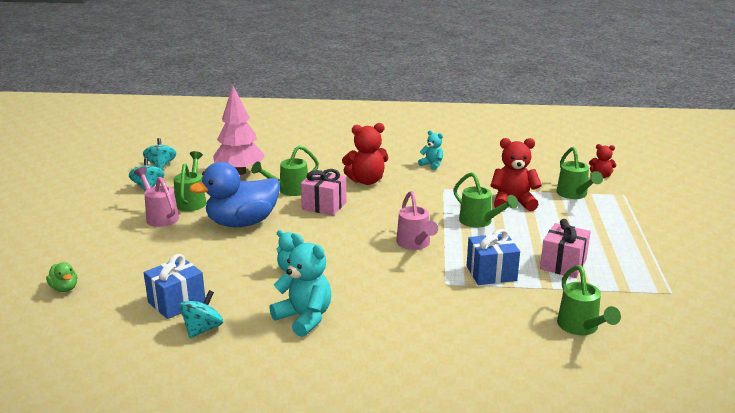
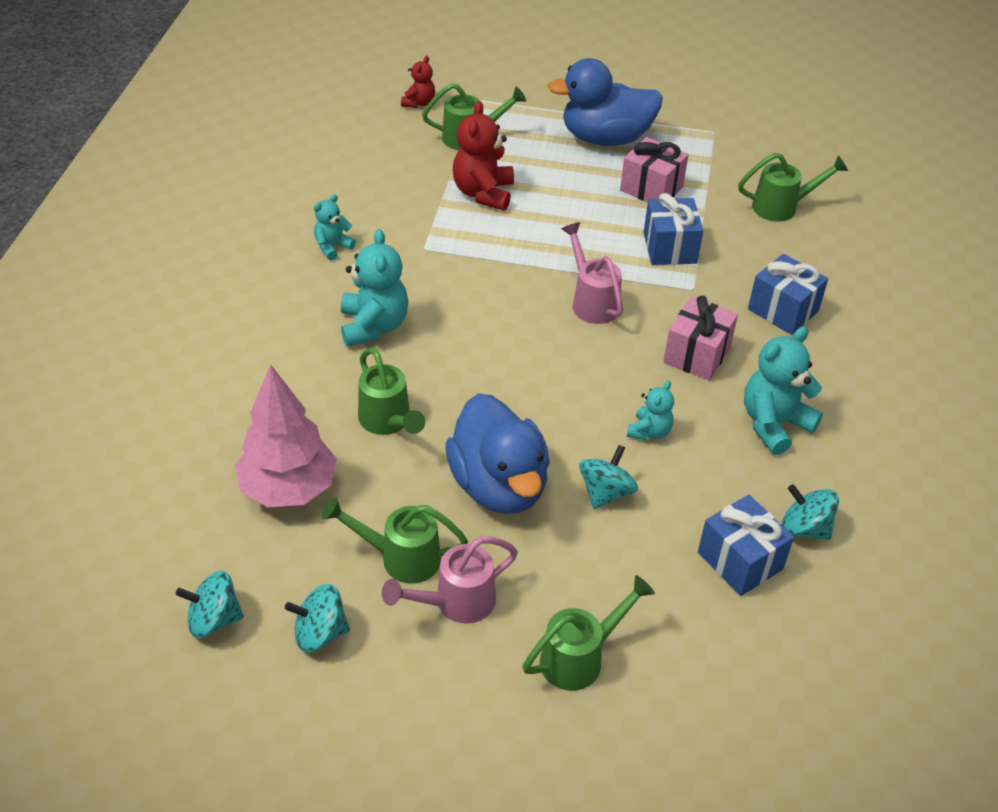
camera: 85 degrees left, 20 degrees up
green duck [46,262,77,292] -> none
pink gift [301,169,346,216] -> pink gift moved to [663,296,738,381]
red teddy bear [342,123,388,185] -> turquoise teddy bear [341,229,408,347]
pink watering can [396,191,438,250] -> pink watering can turned 105 degrees counterclockwise [561,222,623,324]
green watering can [453,172,518,228] -> green watering can moved to [522,575,655,691]
none -> blue duck [547,58,663,146]
none -> turquoise spinning top [579,445,638,509]
none -> blue gift [748,254,828,335]

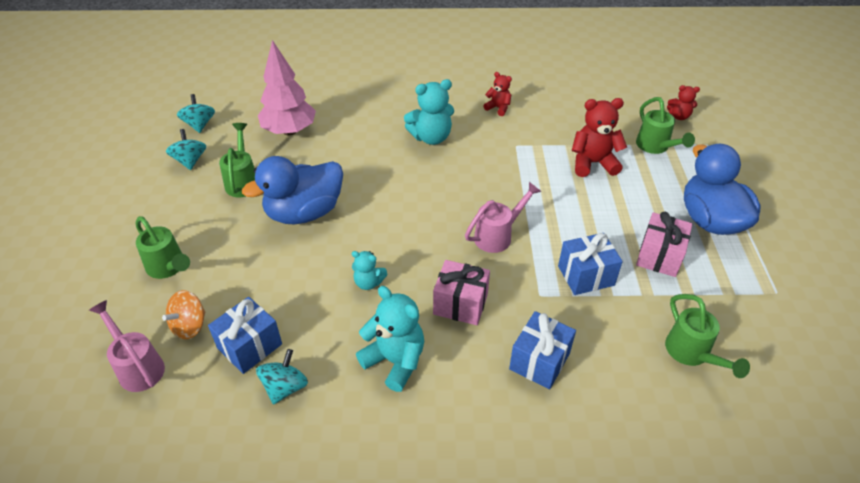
camera: 80 degrees right, 0 degrees up
turquoise teddy bear [314,194,356,260] -> red teddy bear [483,72,512,116]
green watering can [358,347,425,435] -> none
pink watering can [382,536,518,624] -> pink watering can moved to [89,300,165,392]
turquoise spinning top [579,445,638,509] -> none
none -> orange spinning top [162,290,205,339]

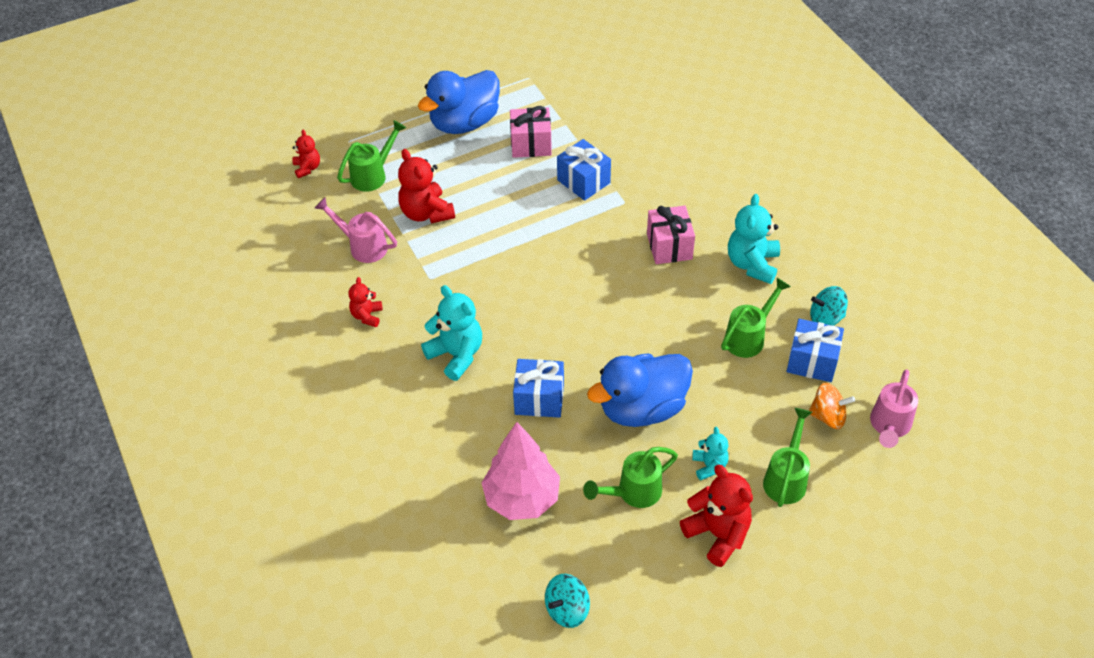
camera: 115 degrees left, 5 degrees up
turquoise spinning top [166,129,206,170] -> none
blue duck [242,156,343,224] -> blue duck turned 120 degrees clockwise [587,353,693,427]
turquoise teddy bear [352,251,388,290] -> turquoise teddy bear moved to [692,427,729,481]
pink watering can [465,182,542,253] -> pink watering can moved to [314,197,397,263]
blue gift [509,311,576,389] -> blue gift moved to [513,359,564,418]
green watering can [665,294,750,378] -> green watering can moved to [721,278,791,358]
none -> red teddy bear [680,465,753,567]

